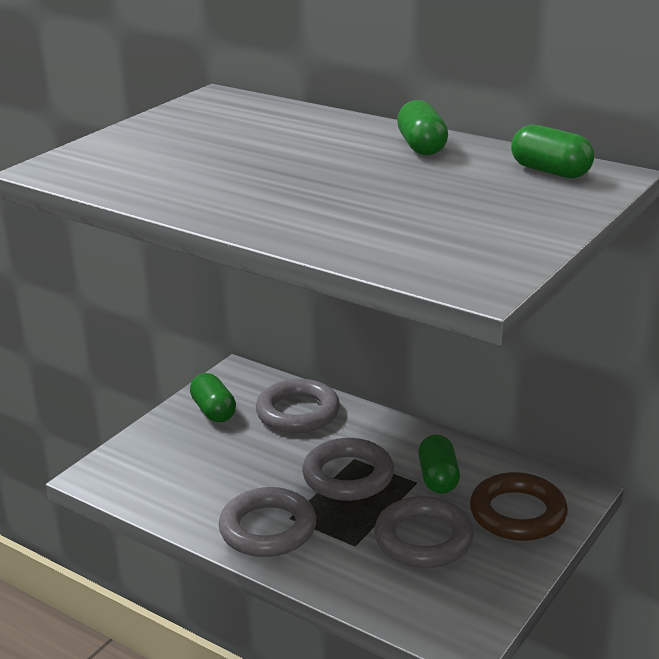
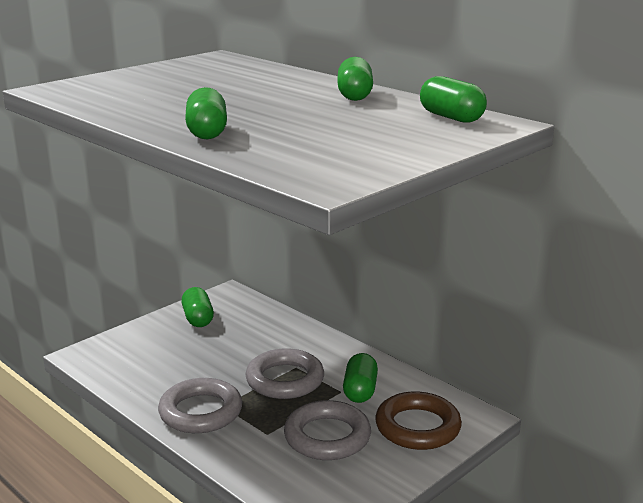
camera: 10 degrees right, 5 degrees down
grey ring [256,379,340,433] -> none
none -> green capsule [185,87,227,139]

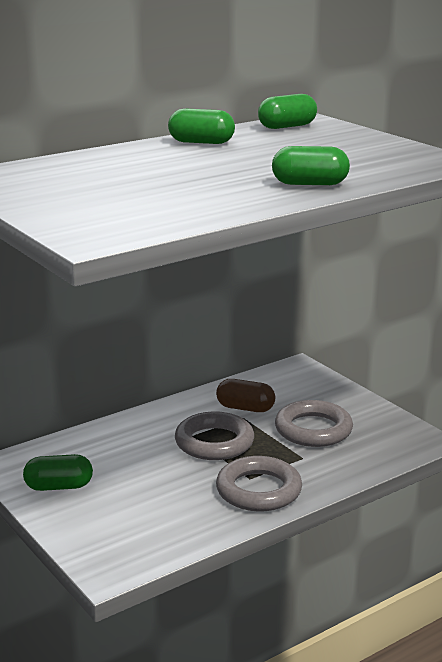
camera: 80 degrees left, 0 degrees up
green capsule [343,353,378,403] -> brown capsule [216,379,275,412]
brown ring [375,391,462,450] -> none

